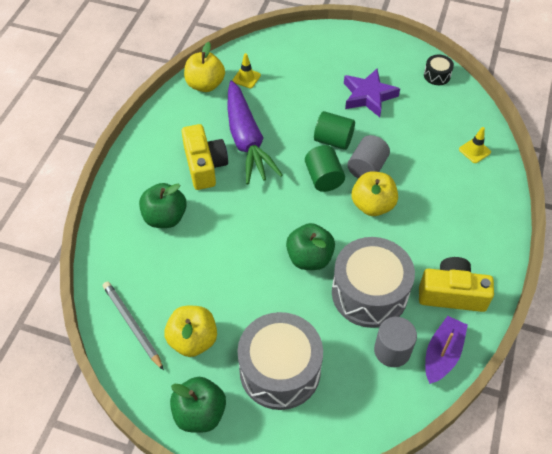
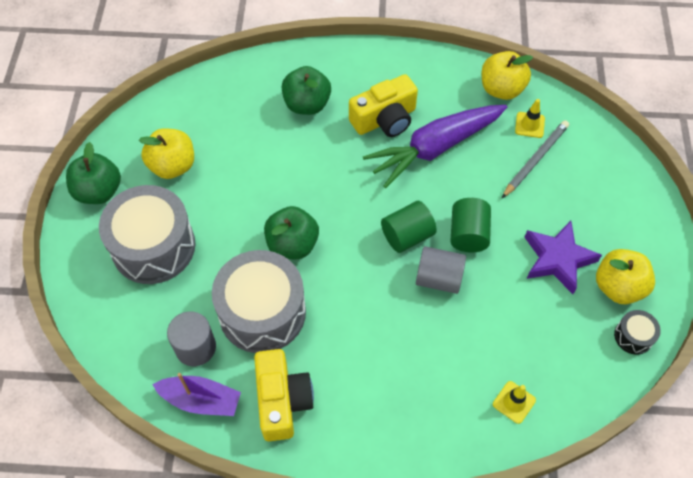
camera: 75 degrees right, 5 degrees up
grey pencil [103,281,164,370] -> grey pencil moved to [502,120,569,198]
yellow apple [351,171,398,216] -> yellow apple moved to [596,249,655,304]

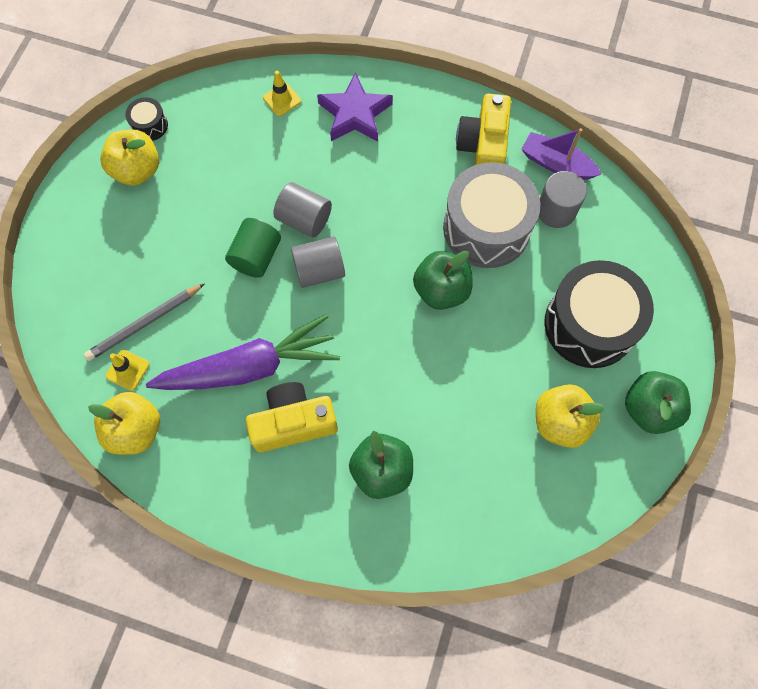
camera: 165 degrees left, 10 degrees up
grey drum [99,185,195,284] -> black drum [545,260,654,368]
green cylinder [381,201,437,253] -> grey cylinder [291,237,345,288]
purple star [525,221,602,294] -> purple star moved to [317,72,393,142]

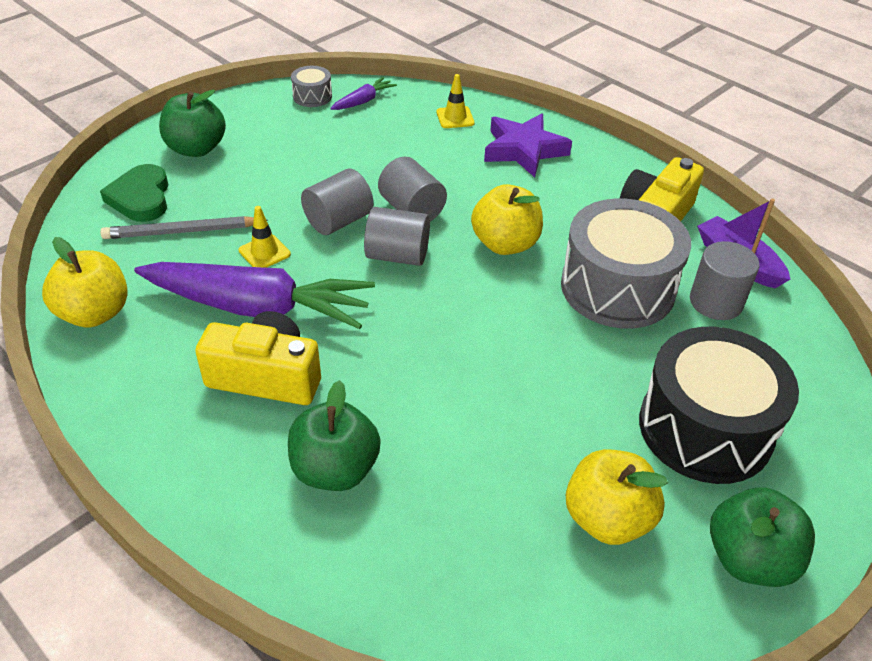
camera: 25 degrees right, 25 degrees down
yellow apple [100,130,159,186] -> yellow apple moved to [471,184,543,255]
yellow traffic cone [106,350,149,391] -> yellow traffic cone moved to [239,206,291,268]
black drum [125,97,168,141] -> grey drum [291,66,332,107]
green cylinder [225,218,281,278] -> grey cylinder [301,169,374,235]
green apple [413,251,472,310] -> green apple moved to [159,90,226,157]
none -> green heart [100,164,168,222]
none -> purple carrot [330,77,397,110]

